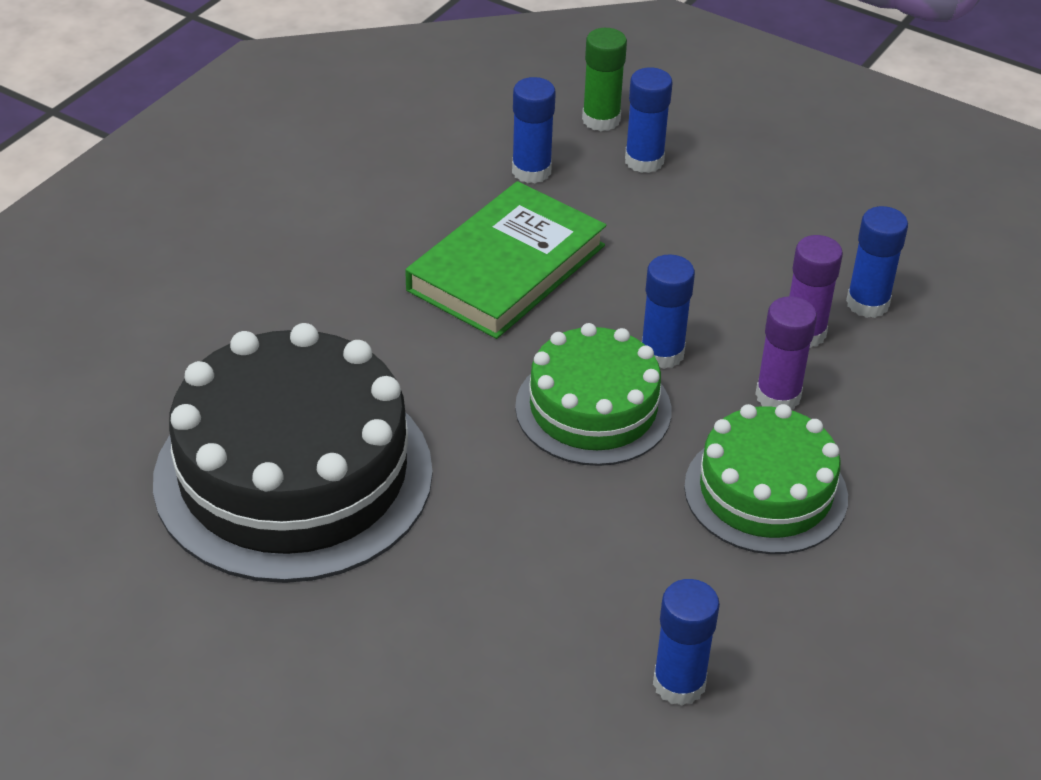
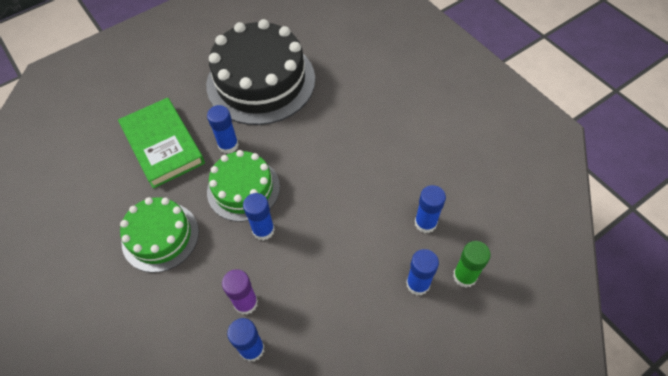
camera: 115 degrees right, 15 degrees up
green book [405,181,606,339] -> green book moved to [118,98,205,189]
blue glue stick [653,579,720,706] -> blue glue stick moved to [207,105,239,154]
purple glue stick [755,296,817,409] -> none

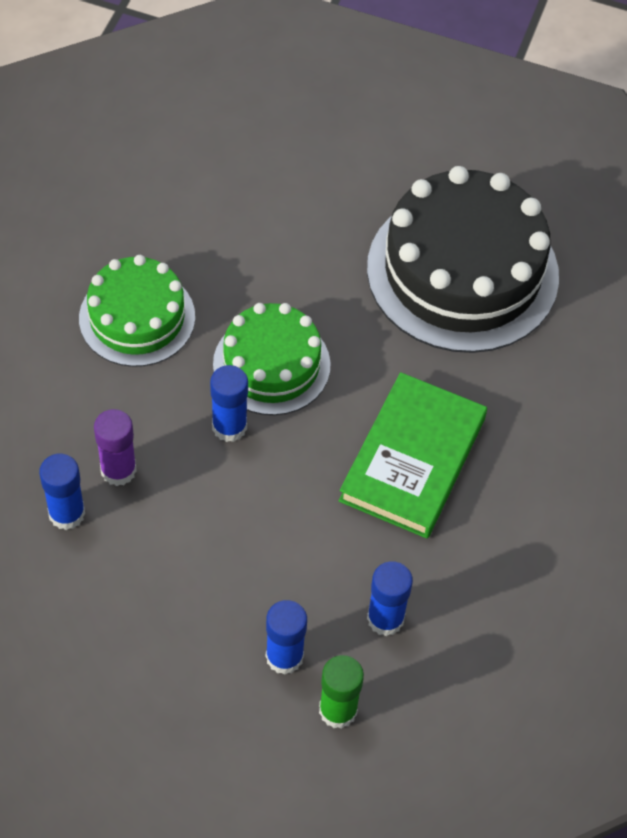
camera: 50 degrees right, 0 degrees up
green book [118,98,205,189] -> green book moved to [339,372,487,538]
blue glue stick [207,105,239,154] -> none

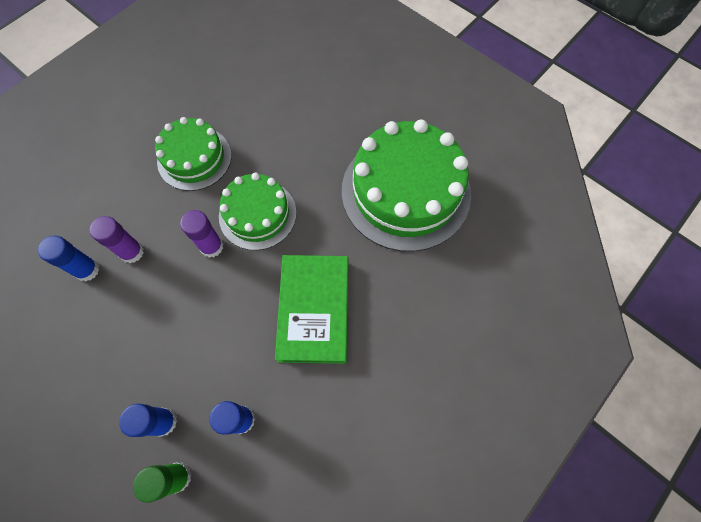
camera: 25 degrees right, 10 degrees up
blue glue stick [210,365,248,442] -> purple glue stick [180,210,223,258]
green book [339,372,487,538] -> green book turned 45 degrees counterclockwise [275,255,348,364]
black cake [367,166,559,353] -> green cake [342,119,471,252]

